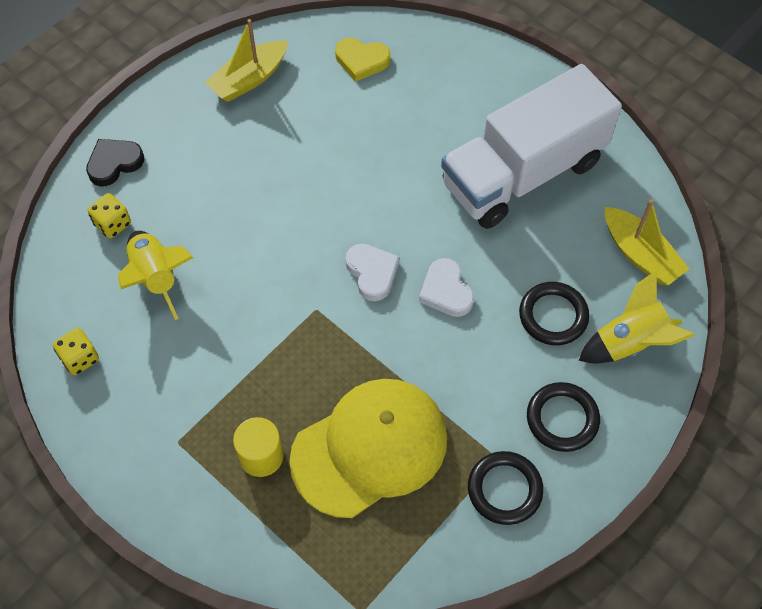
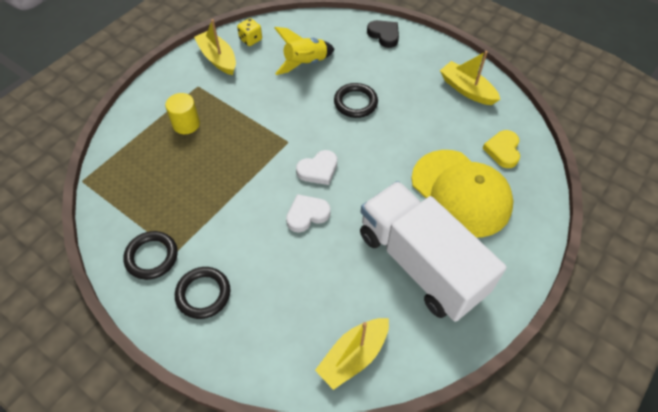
camera: 85 degrees right, 5 degrees down
yellow dice [88,193,131,238] -> none
yellow cap [289,379,447,518] -> yellow cap moved to [411,150,514,238]
black ring [519,282,589,345] -> black ring moved to [334,83,378,118]
yellow rocket [579,270,695,363] -> none
none -> yellow boat [194,19,236,75]

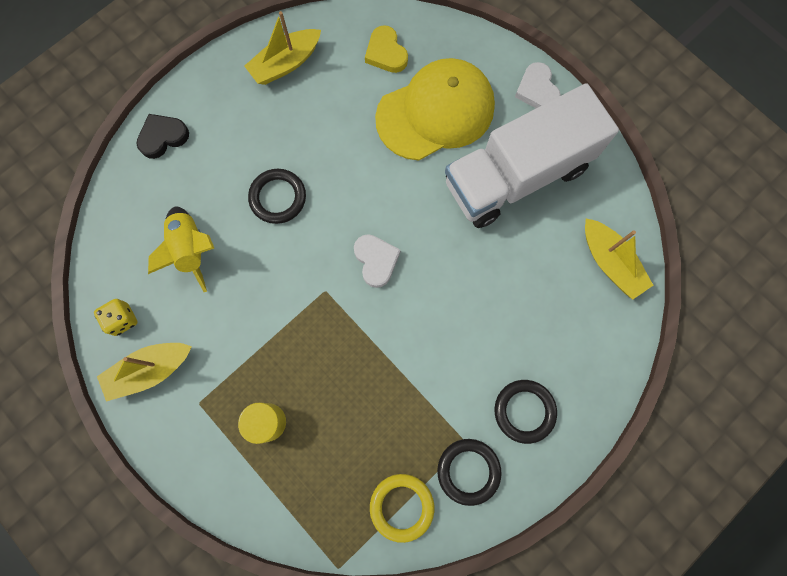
camera: 80 degrees left, 20 degrees up
white heart [286,194,331,233] -> white heart moved to [515,62,561,108]
yellow heart [482,130,520,168] -> yellow heart turned 45 degrees clockwise [365,25,408,73]
none -> yellow ring [370,474,434,543]

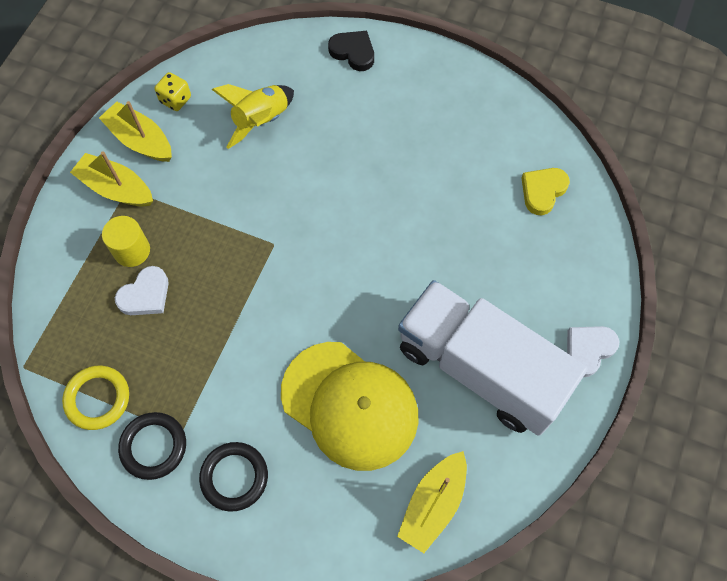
camera: 65 degrees right, 10 degrees down
yellow boat [244,11,321,85] -> yellow boat moved to [70,151,153,207]
black ring [248,169,306,224] -> none
white heart [354,234,401,288] -> white heart moved to [115,266,169,315]
yellow cap [375,58,495,161] -> yellow cap moved to [281,342,419,471]

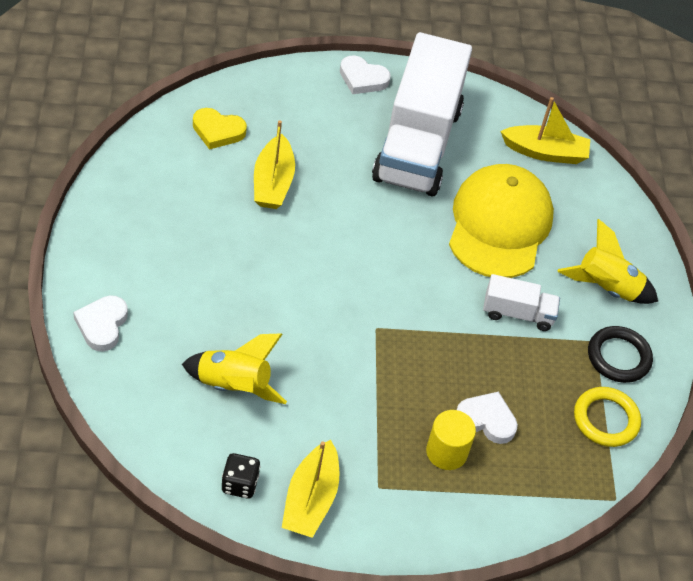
camera: 120 degrees left, 15 degrees down
yellow boat [70,151,153,207] -> yellow boat moved to [254,120,295,209]
yellow dice [155,72,191,111] -> black dice [222,453,260,499]
black ring [199,442,268,512] -> yellow rocket [557,219,658,304]
black heart [328,31,374,71] -> white heart [73,295,128,352]
none -> white truck [483,274,560,331]

